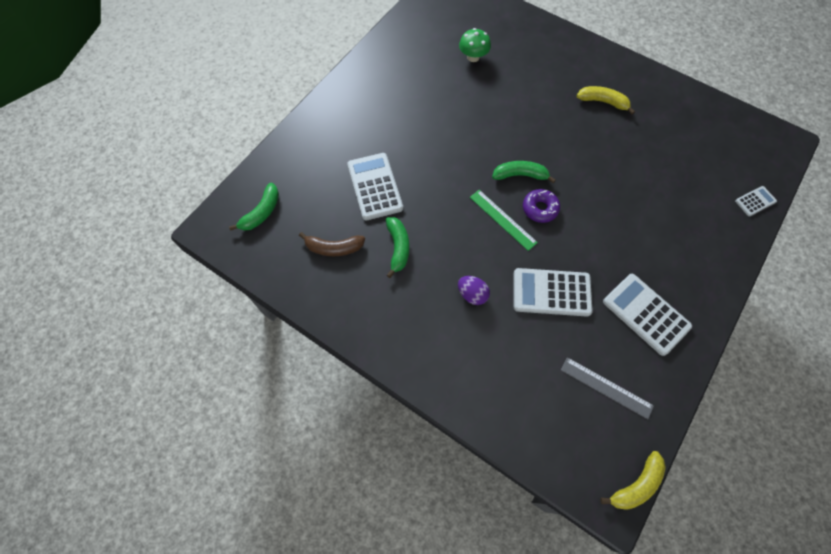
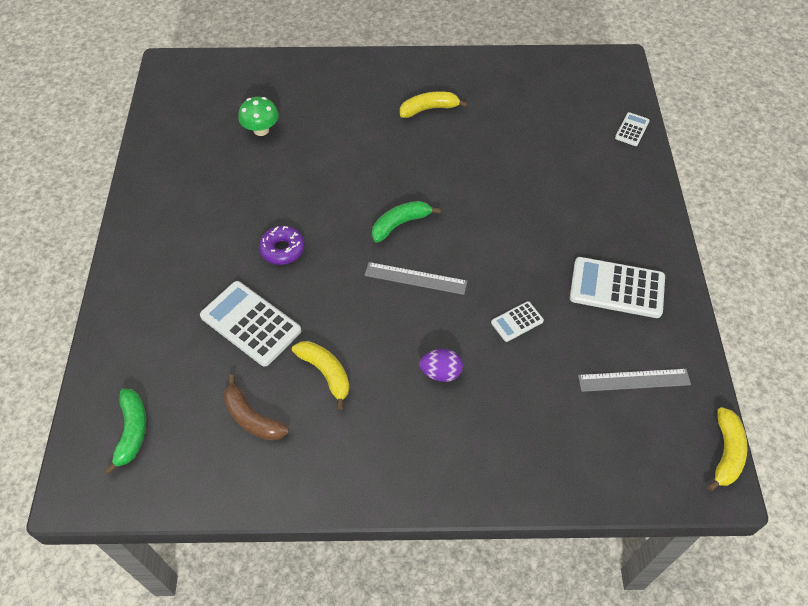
camera: 35 degrees left, 10 degrees down
brown banana [299,232,365,256] -> brown banana turned 75 degrees clockwise [223,375,289,441]
green banana [386,217,409,278] -> yellow banana [292,341,349,410]
green ruler [470,190,538,251] -> grey ruler [365,262,467,295]
white calculator [514,268,593,317] -> white calculator [491,301,544,342], size x0.51
purple donut [523,189,560,223] -> purple donut moved to [259,226,305,265]

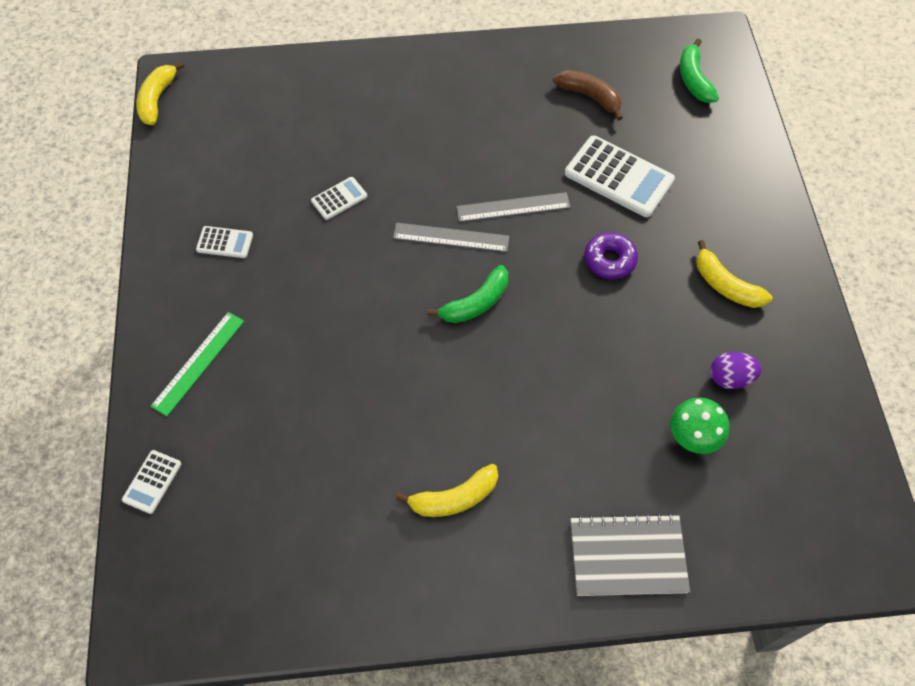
camera: 175 degrees right, 5 degrees up
yellow banana [292,341,349,410] -> yellow banana moved to [697,240,772,308]
purple egg [419,349,463,382] -> purple egg moved to [710,352,762,389]
white calculator [570,257,665,318] -> white calculator [196,226,253,258], size x0.51
grey ruler [578,369,691,392] -> grey ruler moved to [456,192,570,222]
none -> green ruler [151,312,244,416]
none -> grey notebook [571,513,690,596]

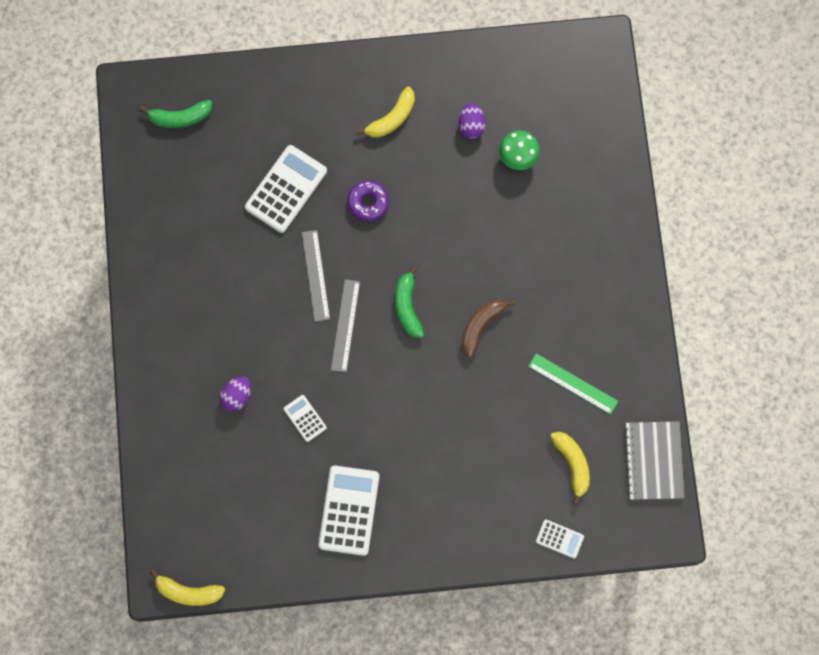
camera: 90 degrees left, 15 degrees up
green ruler [151,312,244,416] -> green ruler moved to [528,353,618,415]
white calculator [196,226,253,258] -> white calculator [318,465,379,556], size x1.97
yellow banana [396,464,498,517] -> yellow banana moved to [550,432,590,505]
green banana [428,265,508,323] -> green banana turned 150 degrees counterclockwise [395,265,424,338]
brown banana [553,70,623,121] -> brown banana moved to [461,299,515,357]
grey notebook [571,513,690,596] -> grey notebook moved to [624,421,684,500]
none -> purple egg [220,376,251,411]

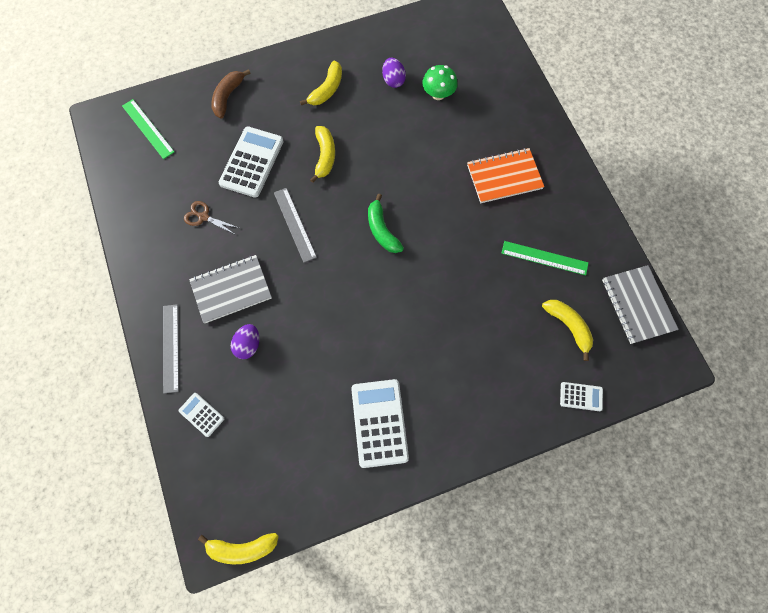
camera: 15 degrees left, 5 degrees down
green banana [140,100,212,128] -> green ruler [122,99,175,159]
white calculator [284,395,327,442] -> white calculator moved to [178,393,224,437]
grey ruler [331,279,360,372] -> grey ruler moved to [163,304,179,394]
purple donut [347,180,389,221] -> yellow banana [310,126,335,183]
brown banana [461,299,515,357] -> brown banana moved to [211,69,251,118]
none -> brown scissors [184,201,239,235]
none -> grey notebook [189,255,272,323]
none -> orange notebook [467,148,544,203]

